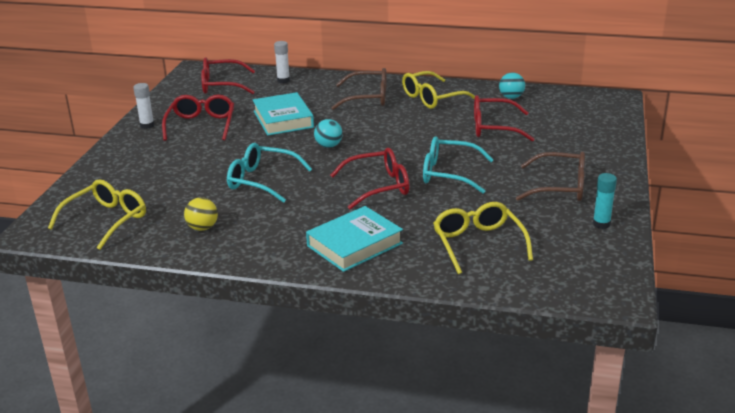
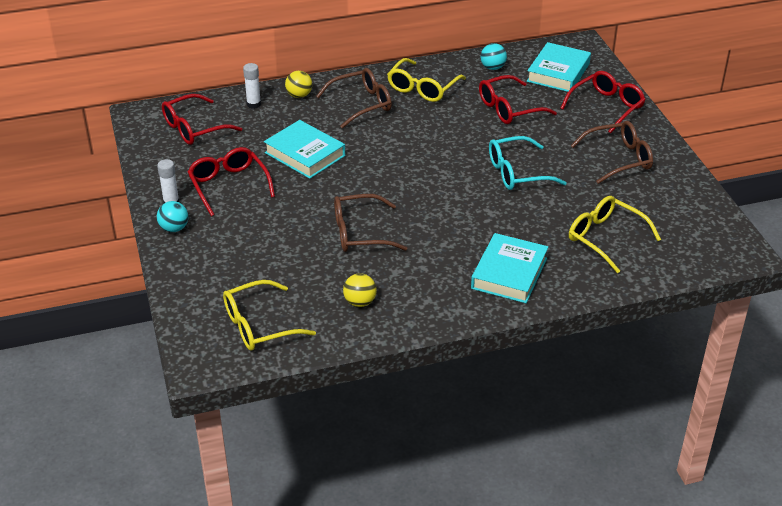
camera: 30 degrees left, 10 degrees up
yellow glasses [48,179,146,250] -> yellow glasses turned 120 degrees counterclockwise [223,280,316,351]
turquoise glasses [227,143,312,203] -> brown glasses [334,194,407,252]
turquoise ball [314,119,343,148] -> turquoise ball moved to [157,201,188,232]
red glasses [330,148,410,210] -> red glasses moved to [560,71,646,134]
turquoise glue stick [593,173,617,229] -> none
none -> yellow ball [285,71,312,98]
none -> turquoise book [527,42,591,92]

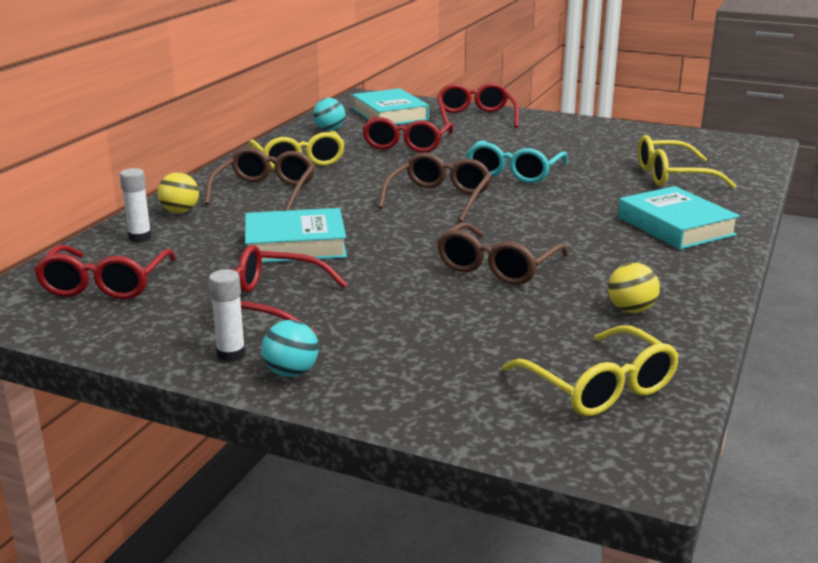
camera: 50 degrees left, 15 degrees down
yellow glasses [223,280,316,351] -> yellow glasses turned 45 degrees counterclockwise [502,325,679,417]
brown glasses [571,121,653,184] -> brown glasses moved to [378,153,492,222]

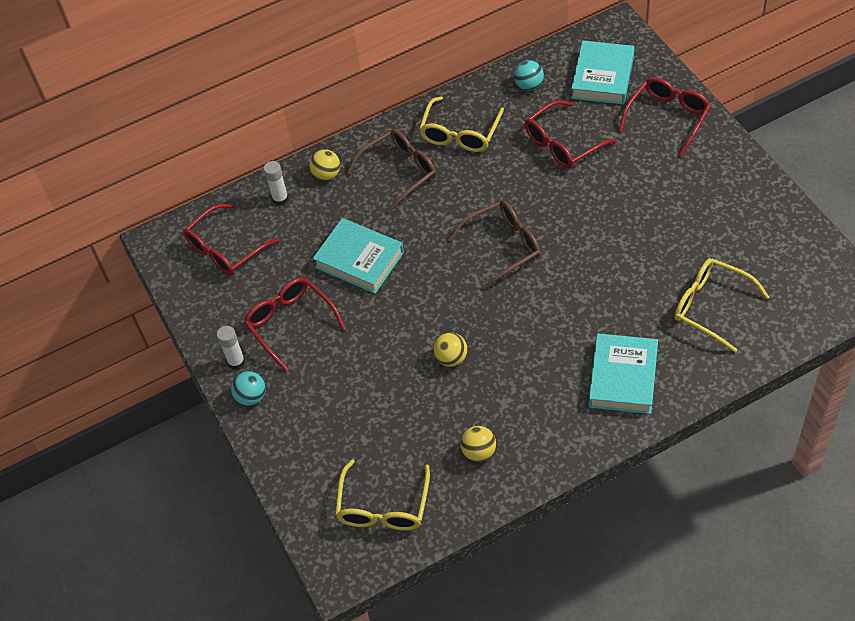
camera: 45 degrees right, 30 degrees up
brown glasses [437,222,569,285] -> yellow ball [433,332,467,367]
turquoise glasses [466,140,568,183] -> none

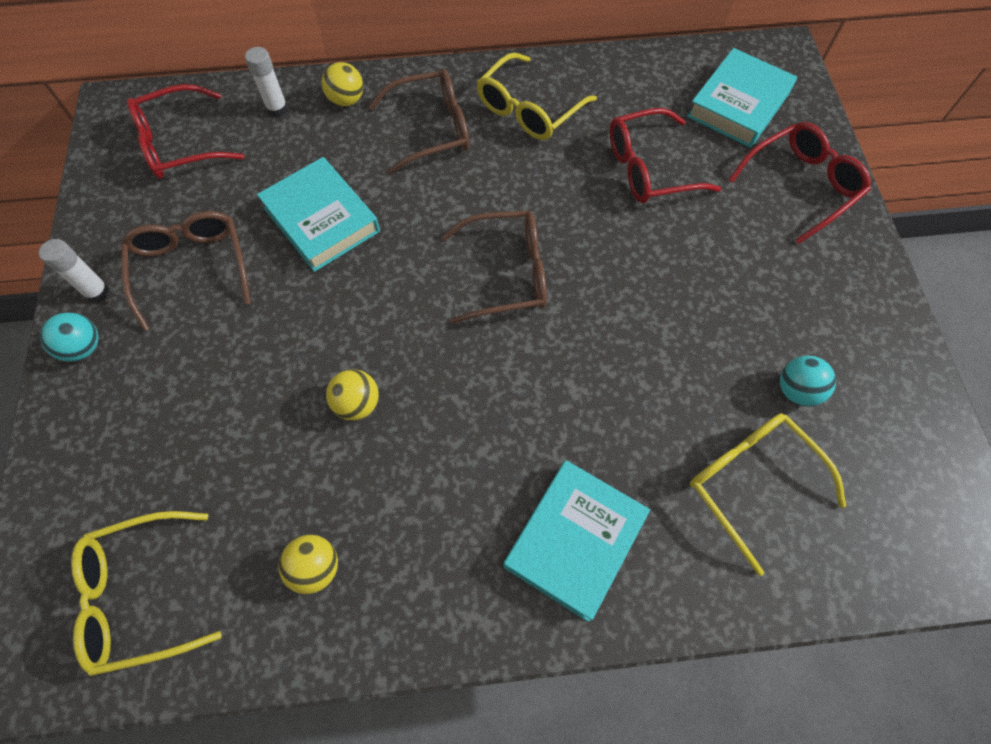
camera: 15 degrees right, 10 degrees up
red glasses [244,277,346,371] -> brown glasses [121,211,251,331]
yellow glasses [335,459,430,531] -> yellow glasses turned 45 degrees clockwise [71,511,222,676]
turquoise ball [514,60,544,91] -> turquoise ball moved to [780,356,836,407]

